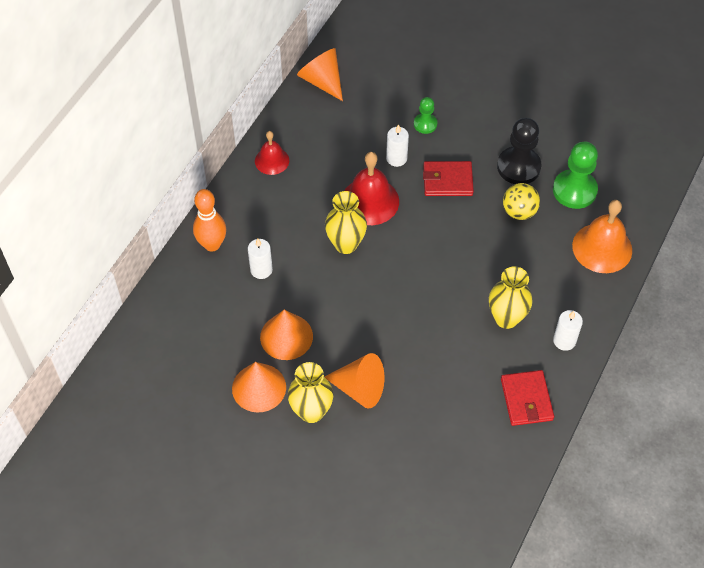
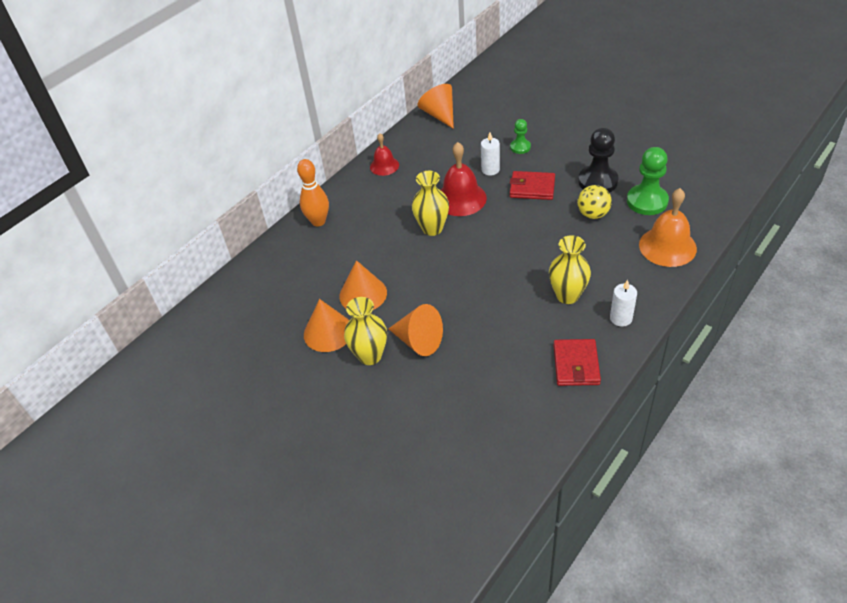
camera: 15 degrees right, 10 degrees down
white candle [248,239,273,279] -> none

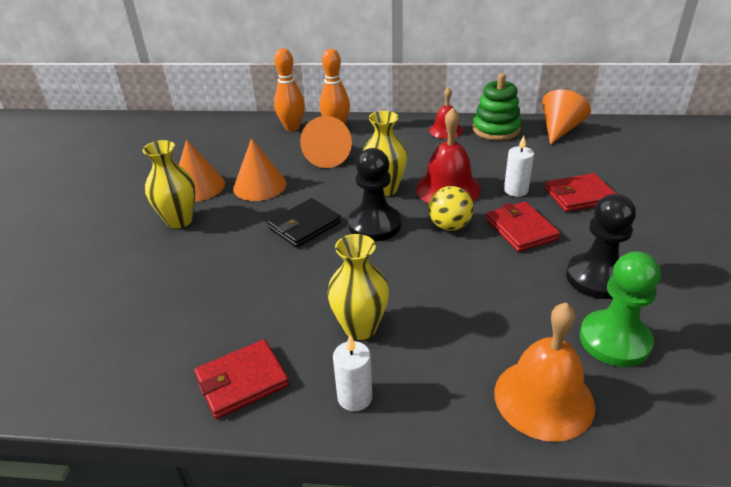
camera: 55 degrees right, 10 degrees down
orange cone [388,304,443,356] -> orange cone moved to [300,116,352,168]
green pawn [510,119,531,154] -> red wallet [545,173,616,212]
yellow ball [577,185,612,219] -> yellow ball moved to [429,186,473,231]
none -> black wallet [268,198,341,247]
none -> orange bowling pin [274,48,305,131]
none -> black pawn [348,148,401,241]
none -> green stacking toy [473,73,522,140]

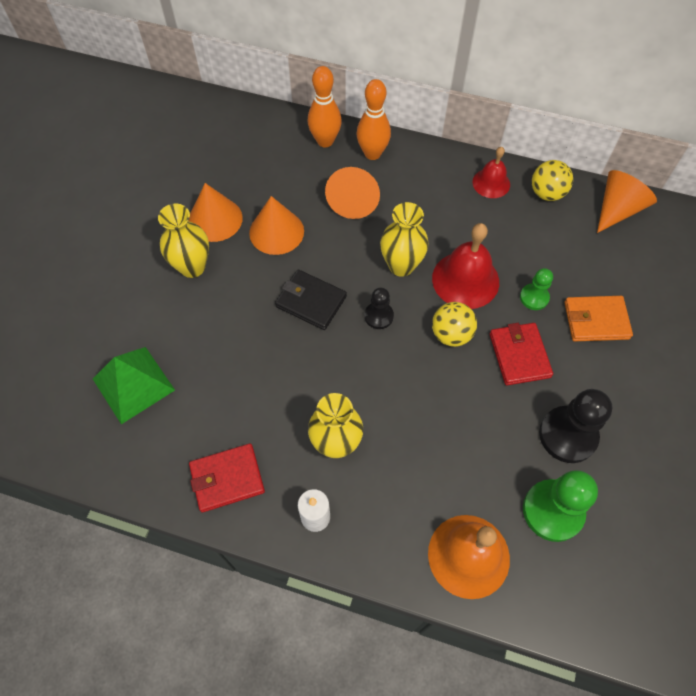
camera: 10 degrees right, 25 degrees up
black wallet [268,198,341,247] -> black wallet turned 60 degrees clockwise [275,270,347,330]
black pawn [348,148,401,241] -> black pawn [364,288,394,329], size x0.56
green stacking toy [473,73,522,140] -> yellow ball [532,160,573,201]
white candle [504,136,534,197] -> green pawn [520,268,553,310]
red wallet [545,173,616,212] -> orange wallet [565,296,633,342]
none -> green pyramid [93,347,175,424]

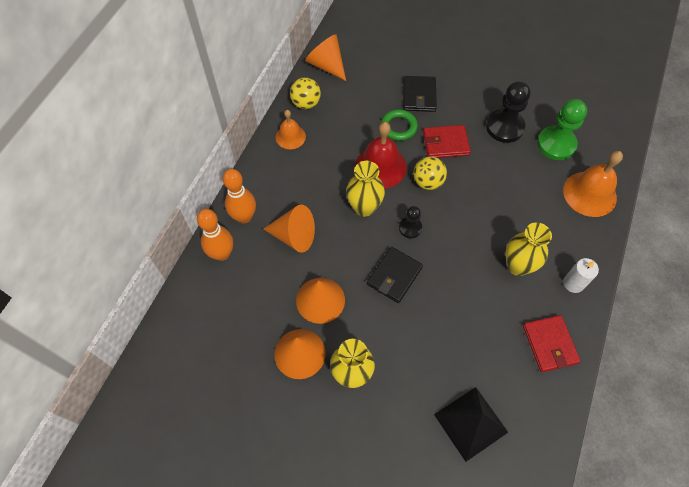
camera: 85 degrees left, 0 degrees up
green pyramid [93,347,175,424] -> black pyramid [434,387,508,462]
red bell [472,147,510,198] -> orange bell [276,110,306,149]
green pawn [520,268,553,310] -> green ring [381,109,418,141]
orange wallet [565,296,633,342] -> black wallet [403,76,437,112]

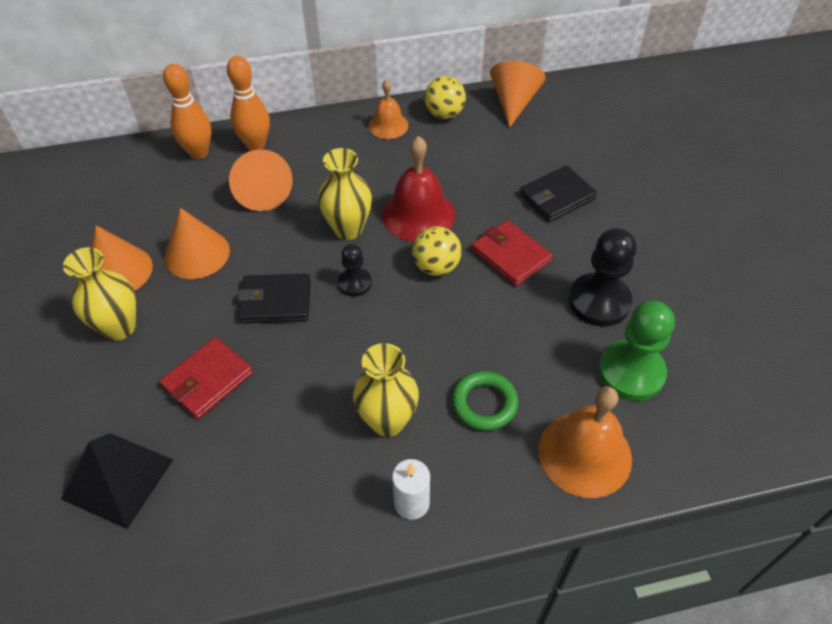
camera: 55 degrees right, 10 degrees down
green ring [381,109,418,141] -> green ring moved to [452,371,518,431]
red wallet [523,315,581,372] -> red wallet moved to [160,337,253,419]

